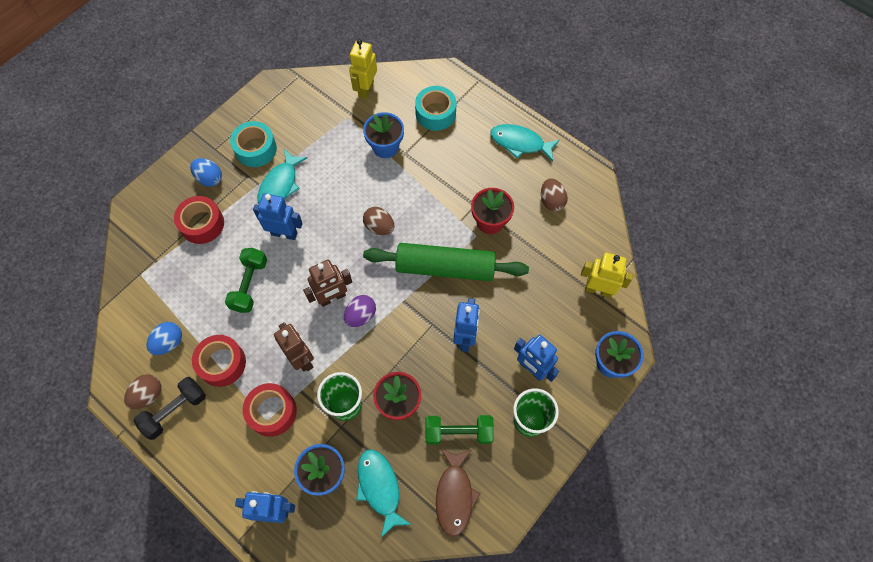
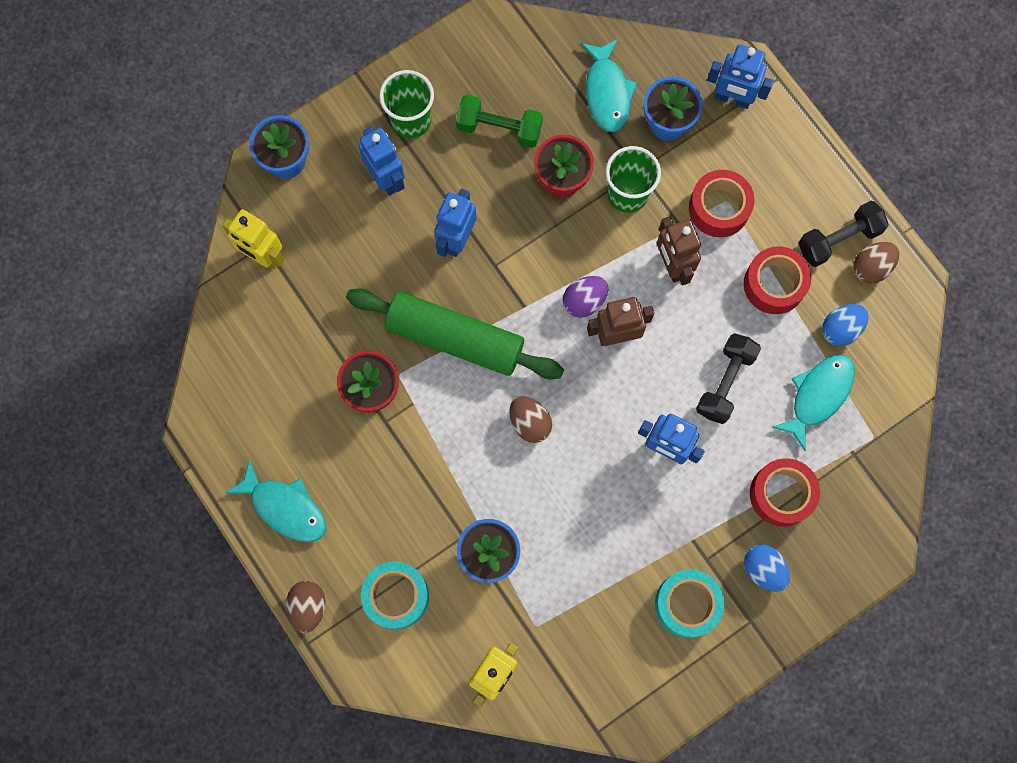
camera: 165 degrees left, 10 degrees up
green dumbbell [225,248,267,313] -> black dumbbell [696,333,761,424]
turquoise fish [258,149,308,204] -> turquoise fish moved to [772,354,855,451]
brown fish [436,448,481,537] -> none
brown egg [541,178,568,211] -> brown egg moved to [286,581,326,633]

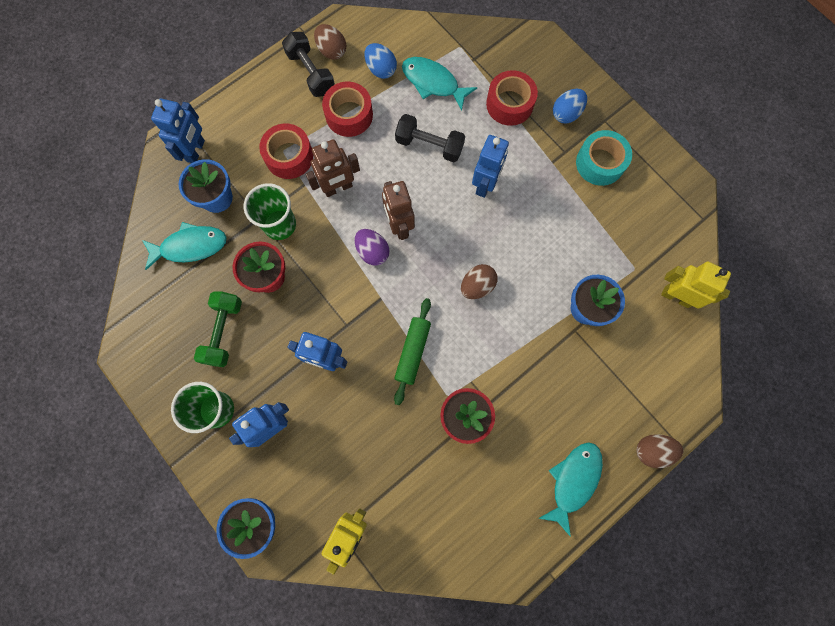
camera: 95 degrees left, 0 degrees up
green rolling pin [346,288,564,379] -> green rolling pin [394,298,431,405], size x0.57
turquoise tape [361,561,429,630] -> none

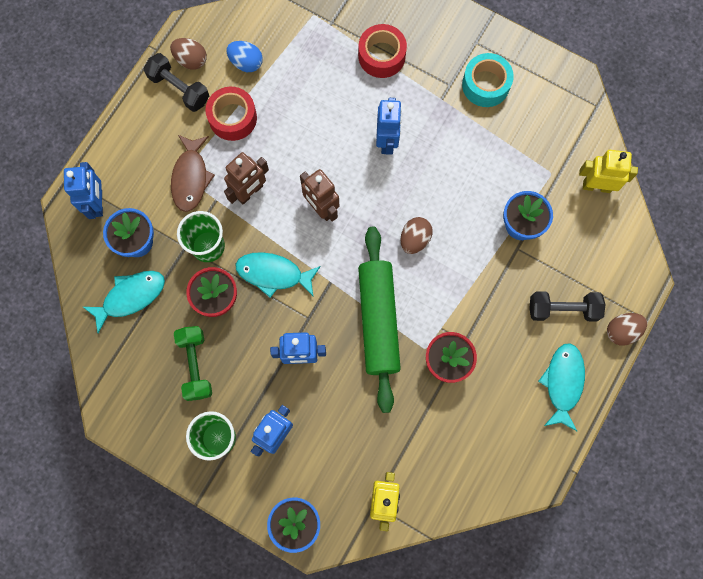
camera: 20 degrees left, 0 degrees up
red tape [259,124,313,179] -> brown fish [171,135,215,212]
purple egg [355,229,389,266] -> none
green rolling pin [394,298,431,405] -> green rolling pin [358,227,401,413], size x1.74
black dumbbell [395,114,465,162] -> black dumbbell moved to [529,291,606,321]
turquoise fish [402,57,477,111] -> turquoise fish moved to [236,252,321,298]
blue egg [553,89,587,124] -> none

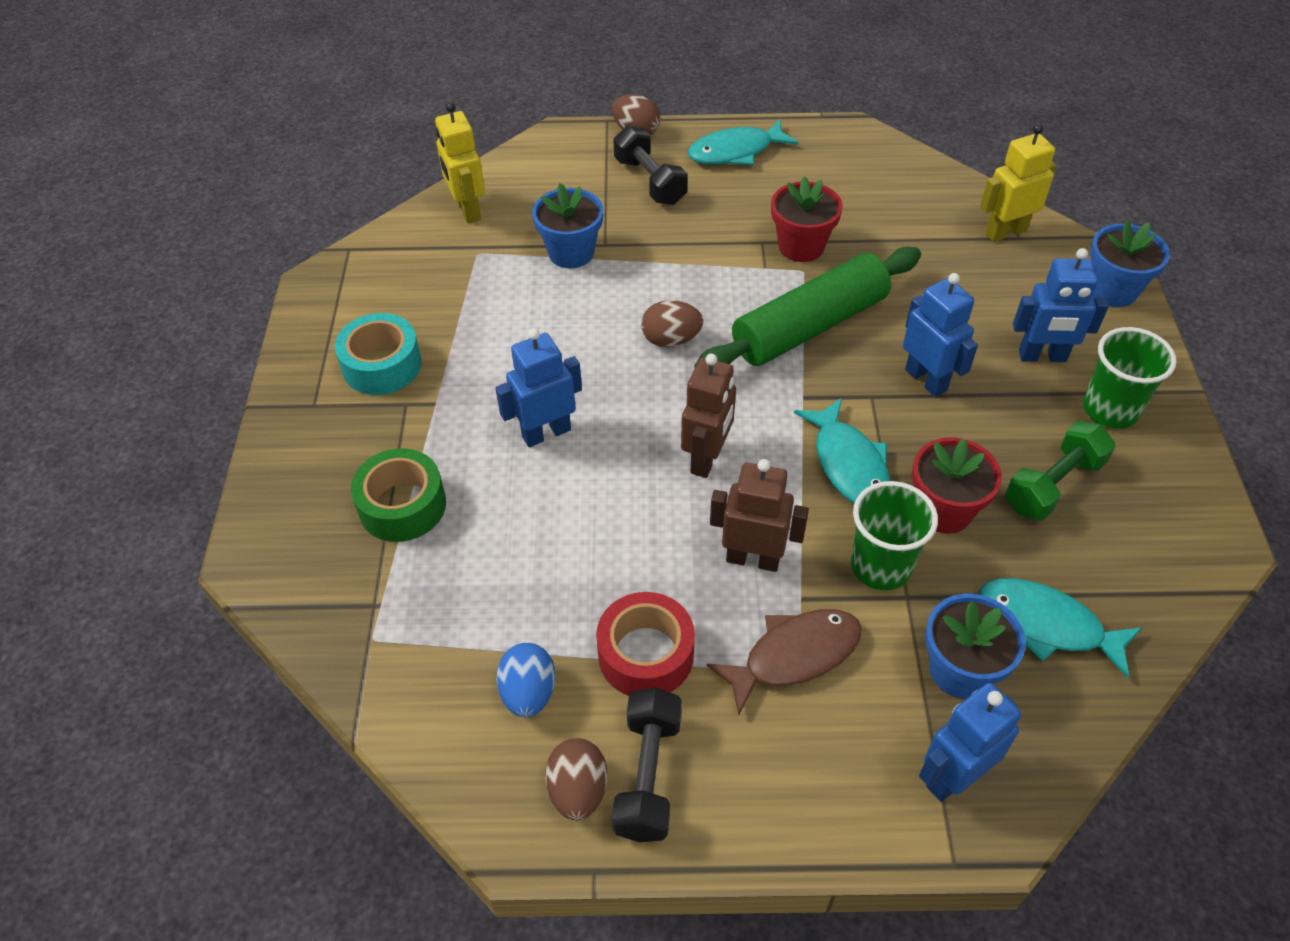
camera: 120 degrees left, 25 degrees down
red tape [358,24,407,78] -> green tape [351,448,446,542]

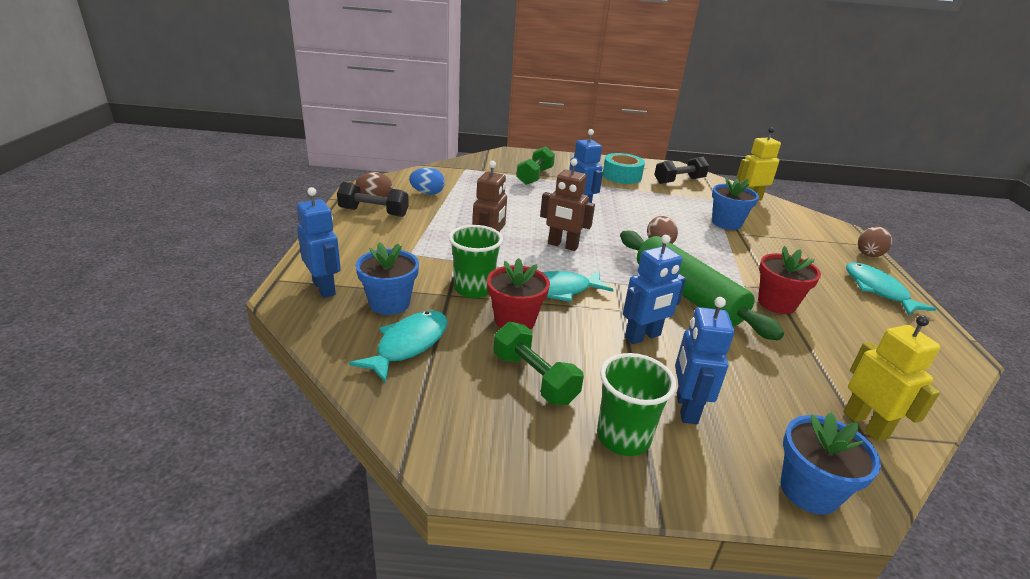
camera: 90 degrees right, 20 degrees down
green tape [351,448,446,542] -> green dumbbell [516,146,555,185]
red tape [596,592,695,696] -> none
black dumbbell [613,125,688,205] -> black dumbbell moved to [654,157,709,184]
brown fish [707,609,862,715] -> none

